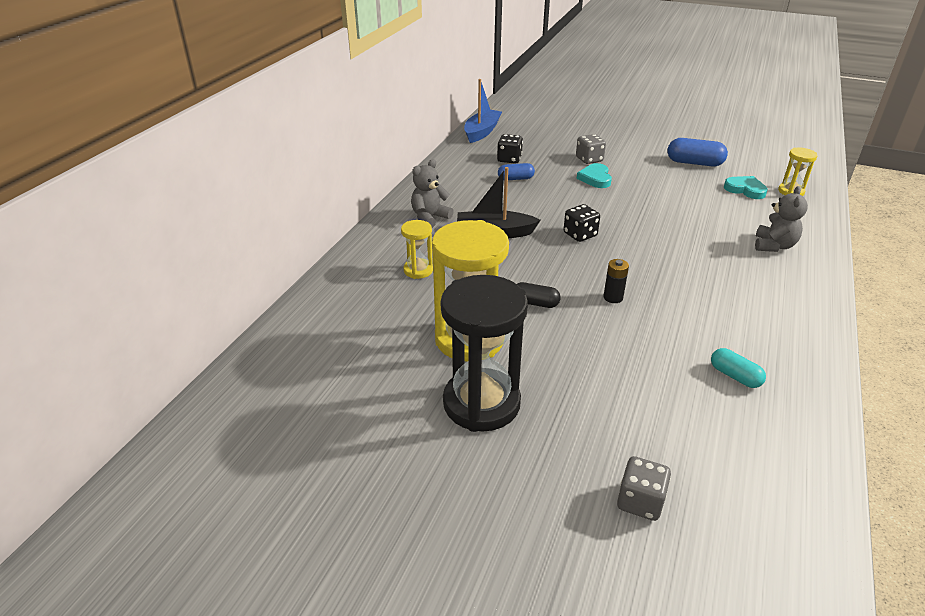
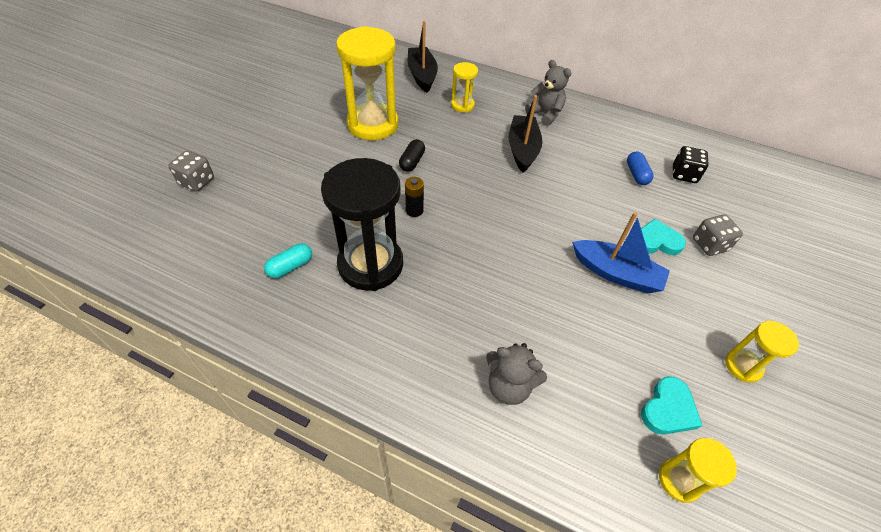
camera: 90 degrees right, 15 degrees up
black hourglass [441,275,528,432] -> black hourglass moved to [321,158,403,291]
blue boat [464,79,502,143] -> blue boat moved to [572,212,670,294]
black dice [563,204,600,242] -> none
blue capsule [668,138,728,166] -> yellow hourglass [725,321,799,383]
none -> black boat [408,21,438,93]

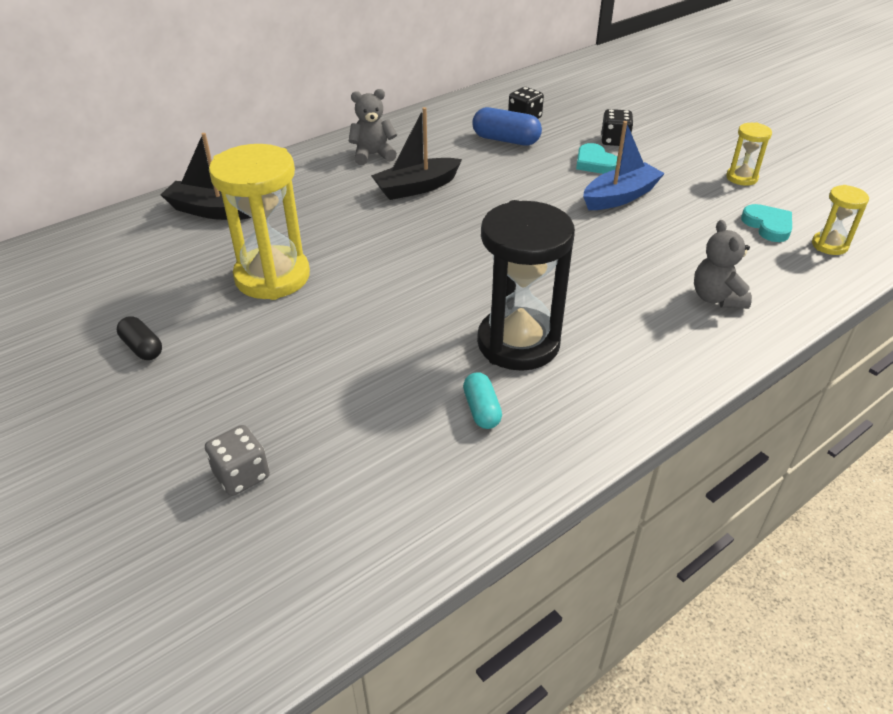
camera: 60 degrees left, 10 degrees down
black capsule [399,139,425,172] -> black capsule moved to [117,316,162,360]
black battery [405,177,424,217] -> none
yellow hourglass [451,62,478,113] -> none
grey teddy bear [486,343,547,405] -> grey teddy bear turned 120 degrees clockwise [694,220,752,309]
black boat [508,95,542,173] -> black boat turned 60 degrees counterclockwise [371,107,462,200]
blue capsule [627,151,653,185] -> blue capsule [472,107,542,145], size x1.60
turquoise heart [641,219,686,255] -> turquoise heart turned 60 degrees counterclockwise [576,143,617,174]
grey dice [693,214,743,256] -> black dice [601,109,633,146]

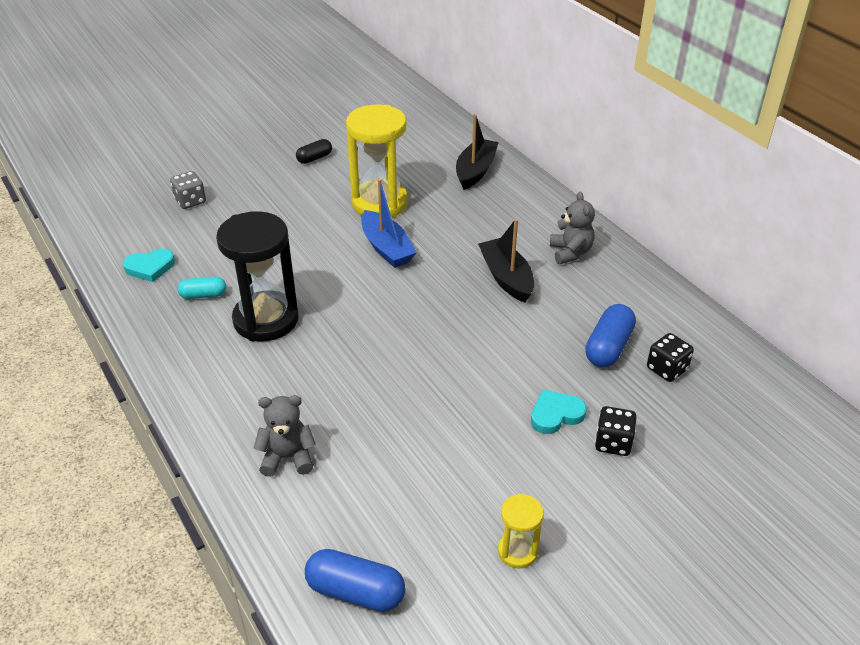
camera: 95 degrees right, 0 degrees up
blue boat [583,121,665,210] -> blue boat moved to [361,179,417,268]
turquoise heart [741,204,792,242] -> turquoise heart moved to [123,248,175,282]
yellow hourglass [812,185,869,255] -> blue capsule [305,549,405,612]

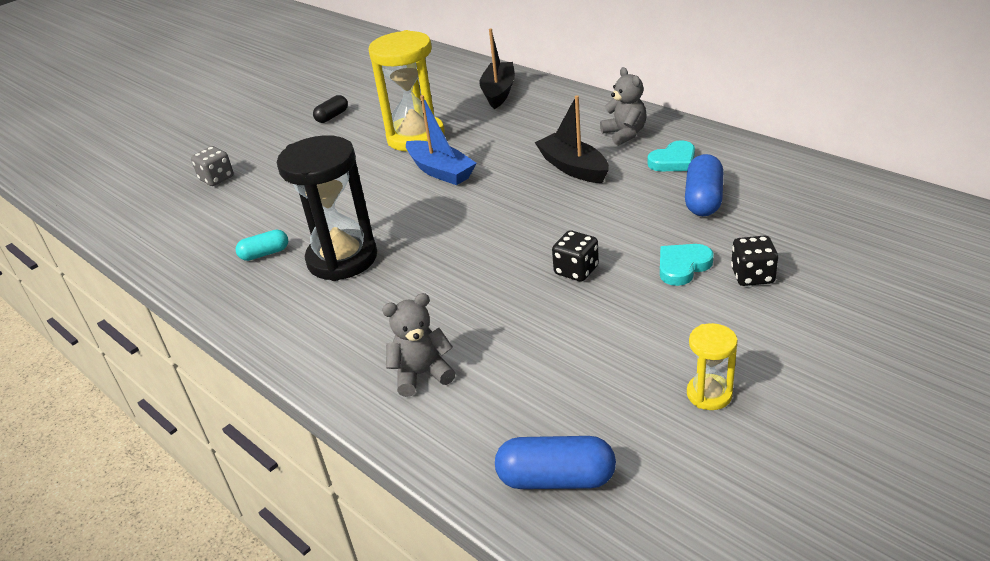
camera: 10 degrees left, 5 degrees down
turquoise heart [123,248,175,282] -> turquoise heart moved to [648,140,695,171]
black dice [647,333,694,382] -> black dice moved to [552,230,599,282]

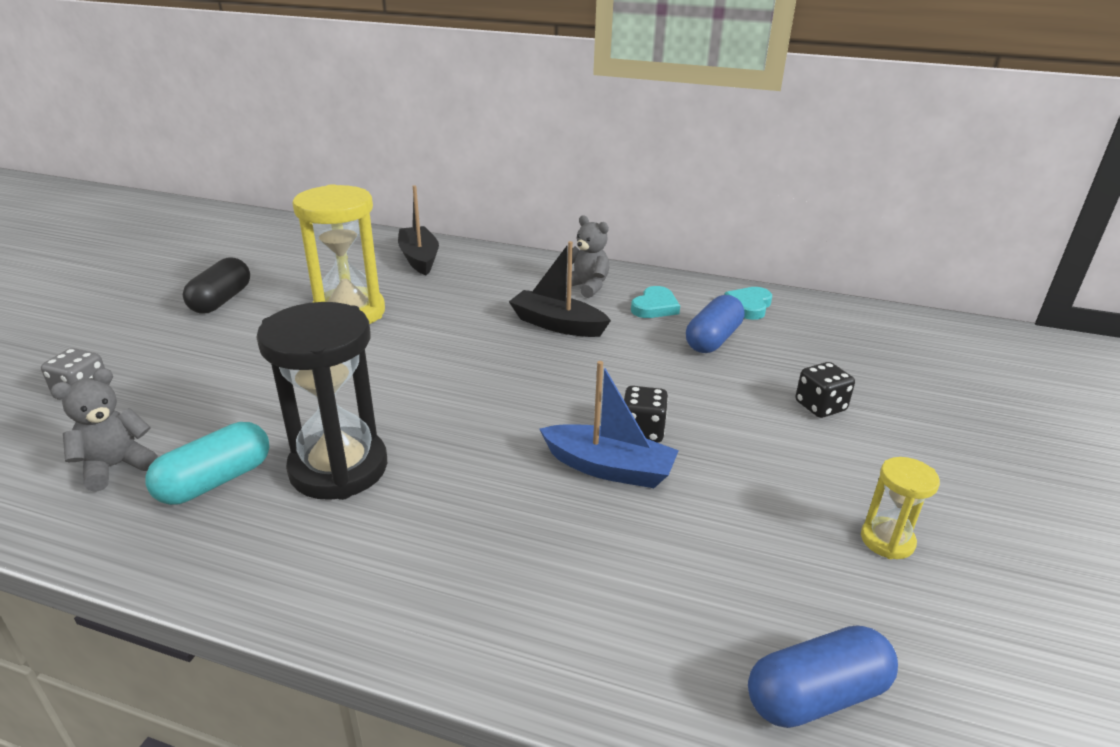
camera: 30 degrees left, 5 degrees down
turquoise capsule [236,230,288,261] -> turquoise capsule [145,422,269,505], size x1.60
black capsule [313,95,348,123] -> black capsule [183,257,250,313], size x1.60
grey teddy bear [382,293,456,397] -> grey teddy bear moved to [51,368,158,492]
blue boat [406,95,476,185] -> blue boat moved to [539,361,679,488]
turquoise heart [660,244,714,286] -> turquoise heart moved to [724,287,772,320]
blue capsule [685,154,723,216] -> blue capsule turned 45 degrees clockwise [686,295,744,353]

